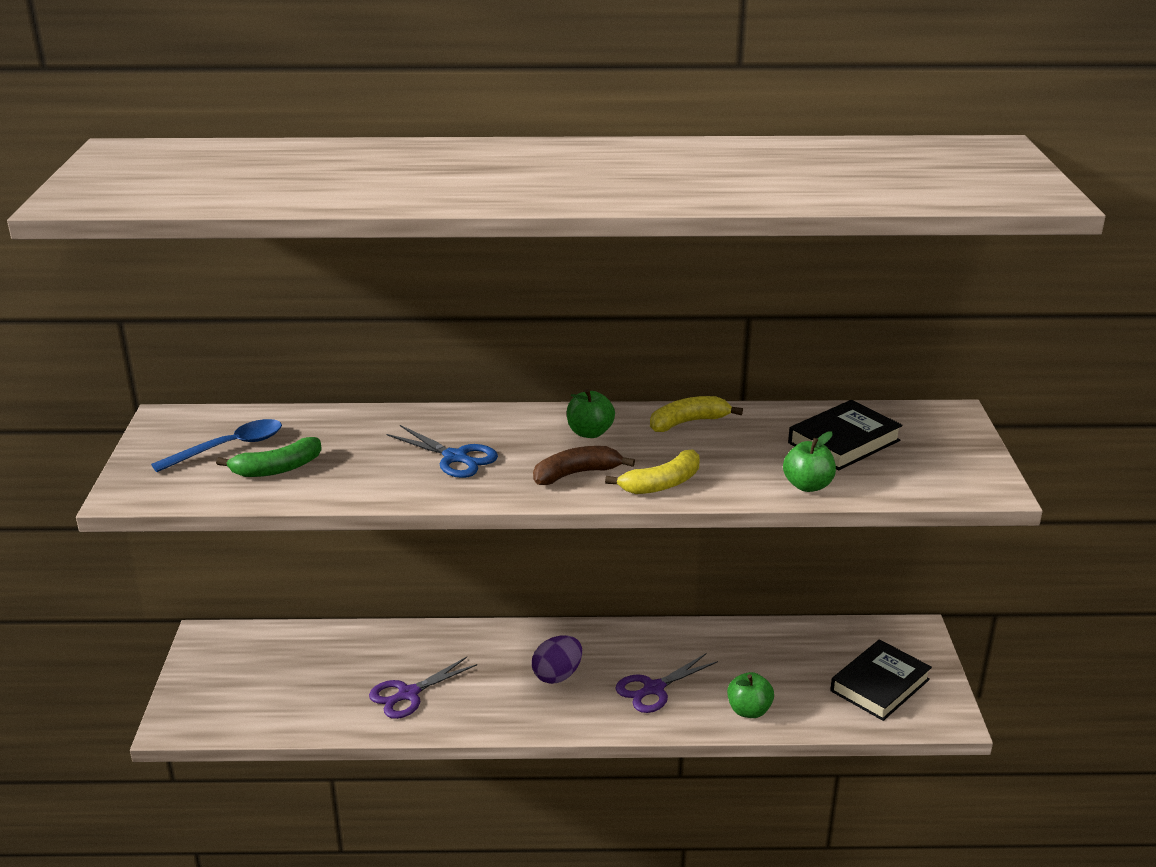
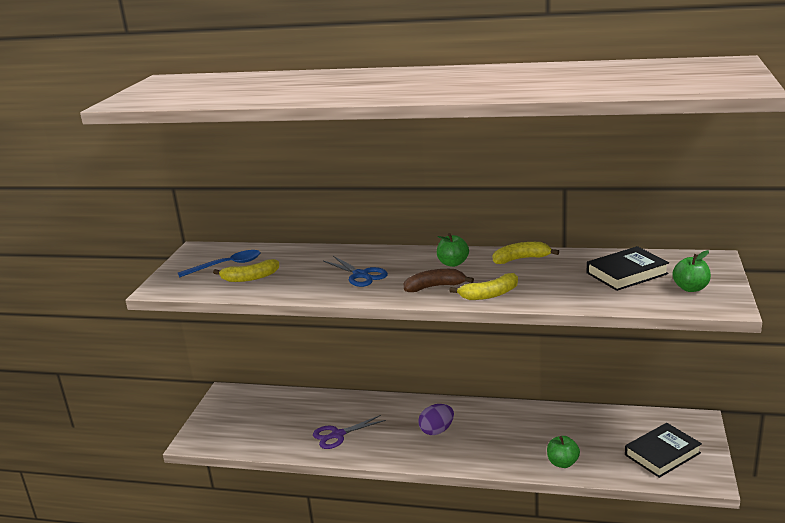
camera: 15 degrees right, 5 degrees down
green banana [216,437,322,477] -> yellow banana [213,259,279,282]
purple scissors [615,653,718,713] -> none
green apple [783,431,836,492] -> green apple moved to [672,250,711,292]

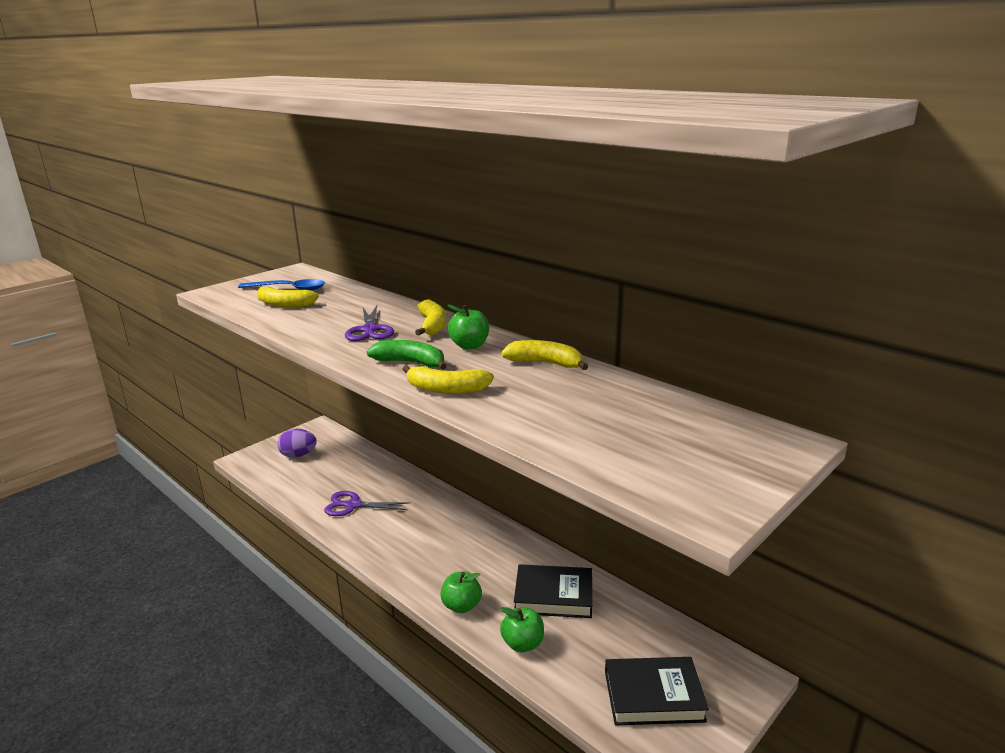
camera: 30 degrees right, 0 degrees up
blue scissors [323,256,388,287] -> purple scissors [345,306,394,341]
brown banana [404,269,474,292] -> green banana [367,340,447,370]
purple egg [418,404,454,435] -> purple egg moved to [277,429,317,458]
black book [587,246,669,291] -> black book moved to [514,564,592,618]
green apple [672,250,711,292] -> green apple moved to [440,572,482,613]
none -> yellow banana [415,299,446,336]

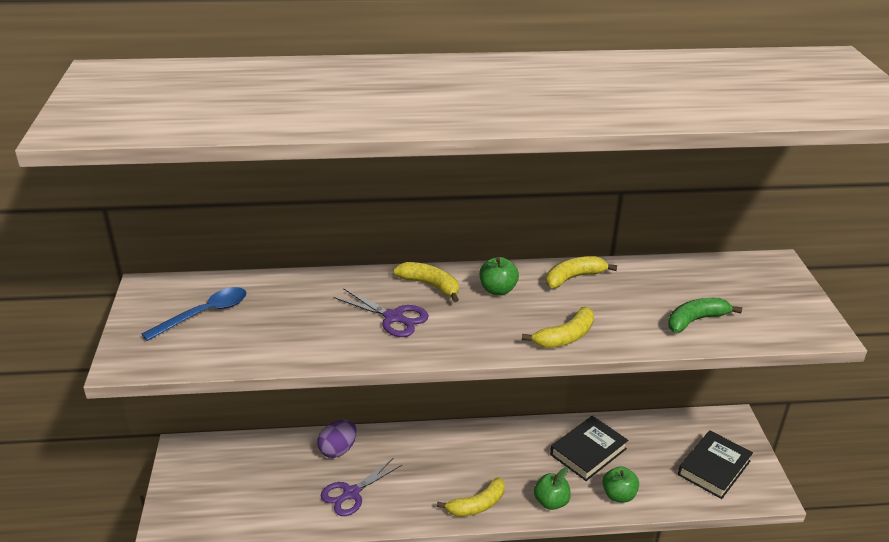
camera: 50 degrees left, 10 degrees up
yellow banana [257,287,319,307] -> yellow banana moved to [437,477,505,517]
purple egg [277,429,317,458] -> purple egg moved to [317,420,357,458]
green banana [367,340,447,370] -> green banana moved to [668,298,742,333]

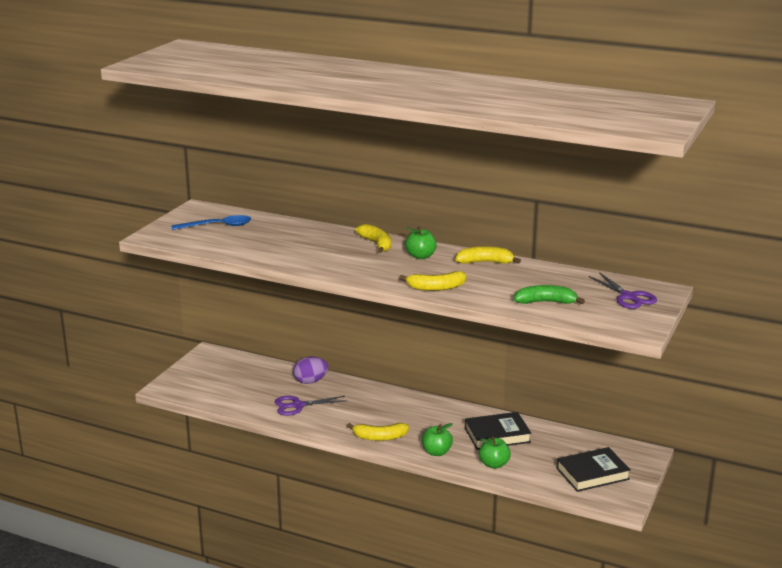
camera: 30 degrees right, 10 degrees down
purple scissors [333,288,429,337] -> purple scissors moved to [589,272,657,309]

